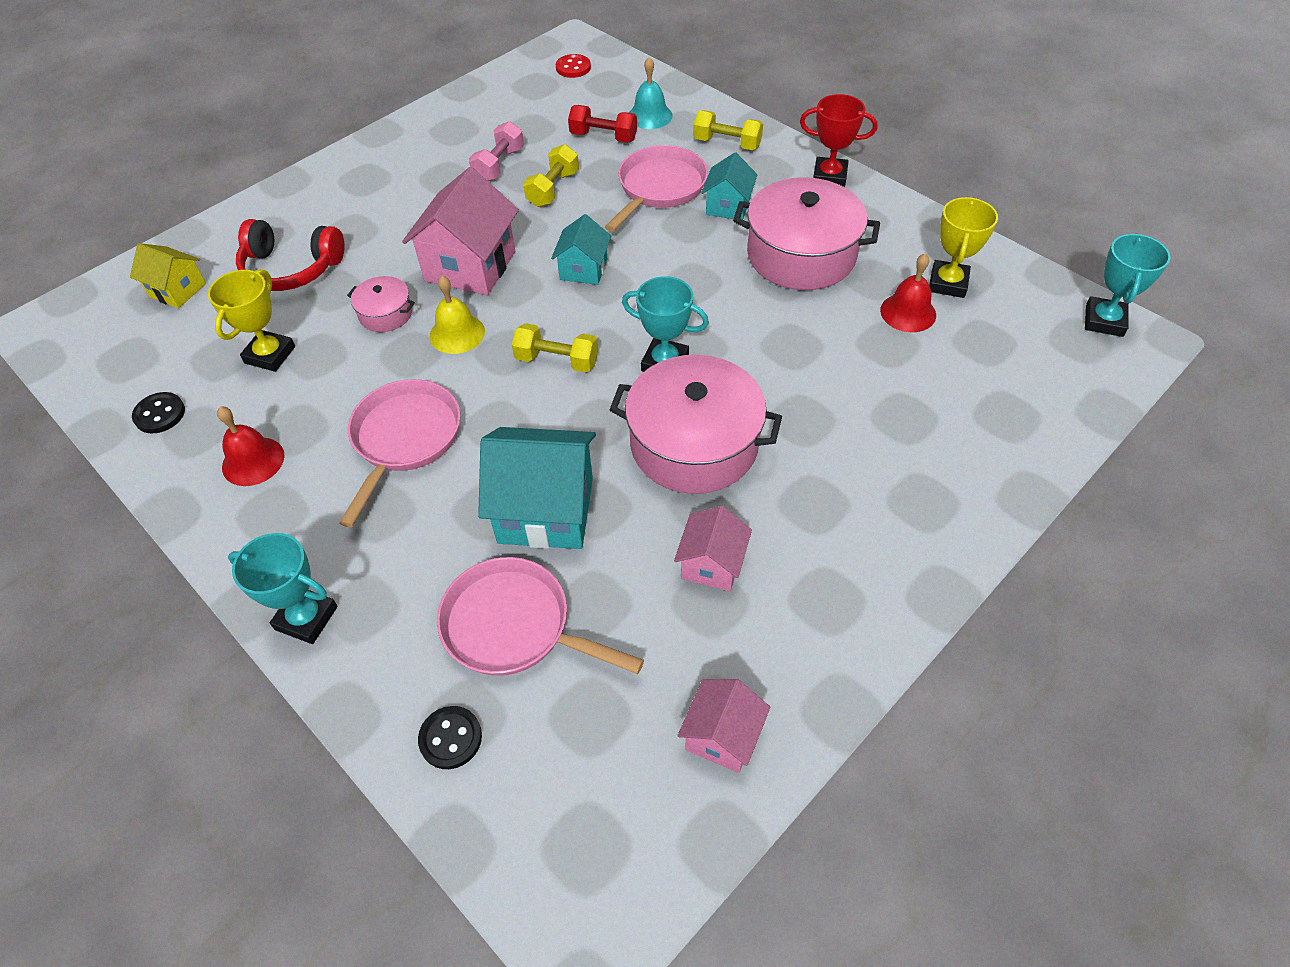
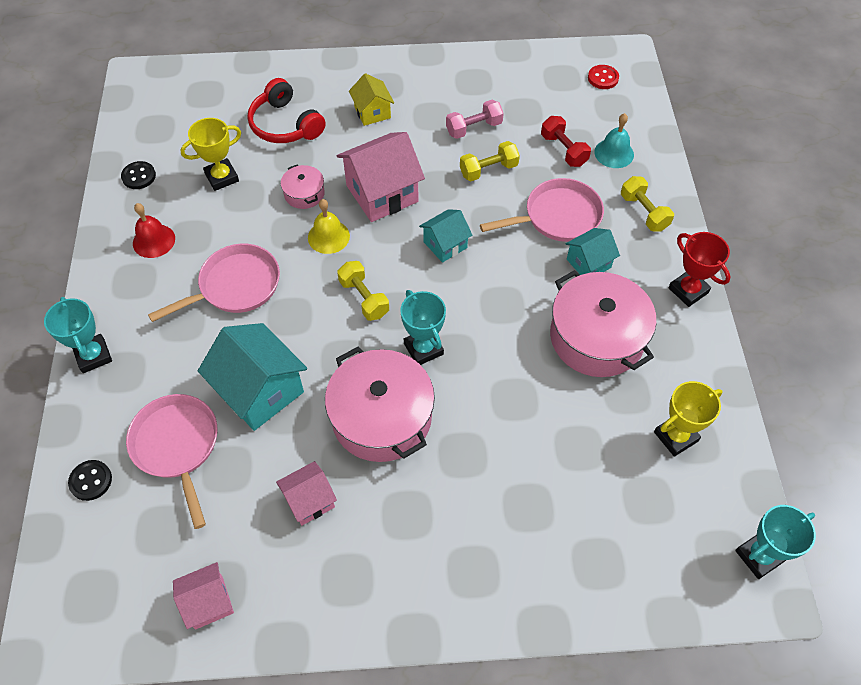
camera: 40 degrees right, 5 degrees up
yellow house [130,243,206,308] -> yellow house moved to [349,73,394,126]
red bell [880,253,936,332] -> none

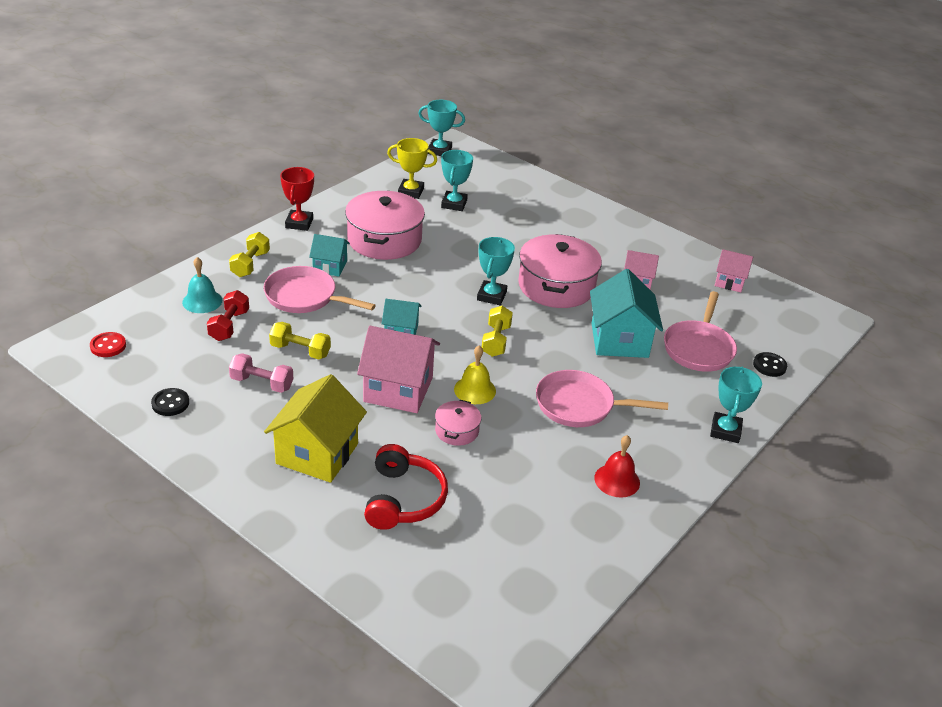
camera: 140 degrees left, 20 degrees down
black button [121,161,156,189] -> black button moved to [151,388,189,416]
yellow trophy [180,118,241,191] -> none
yellow house [349,73,394,126] -> yellow house [264,374,367,483], size x1.77
none -> turquoise trophy [441,150,473,211]

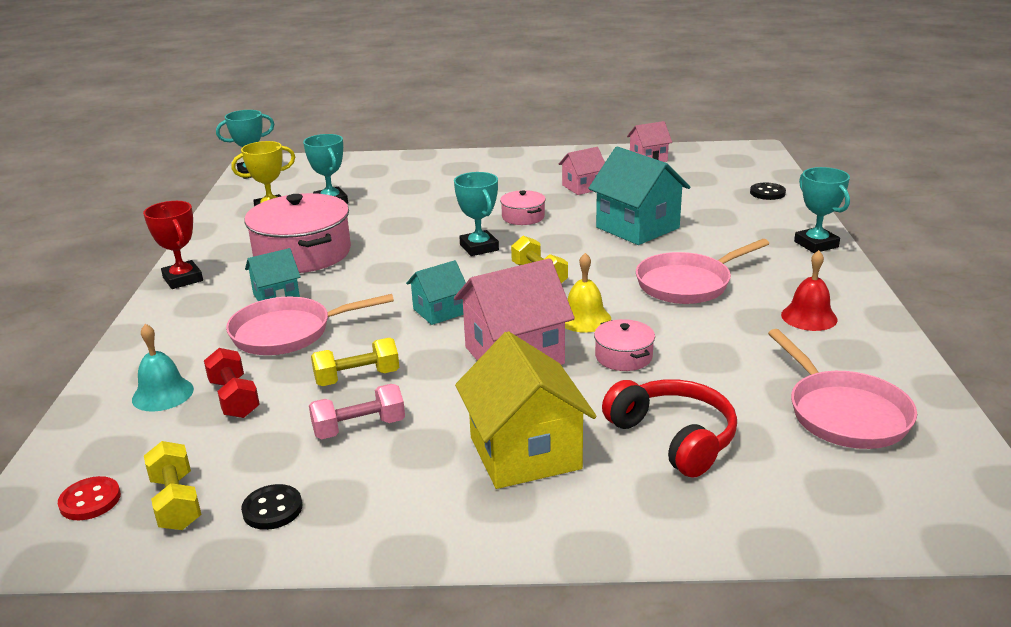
camera: 35 degrees left, 10 degrees down
yellow dumbbell [229,232,270,277] -> yellow dumbbell moved to [144,441,202,530]
pink pot [518,234,602,308] -> pink pot [500,190,546,225], size x0.48
pink pan [664,291,737,372] -> pink pan moved to [768,329,917,449]

